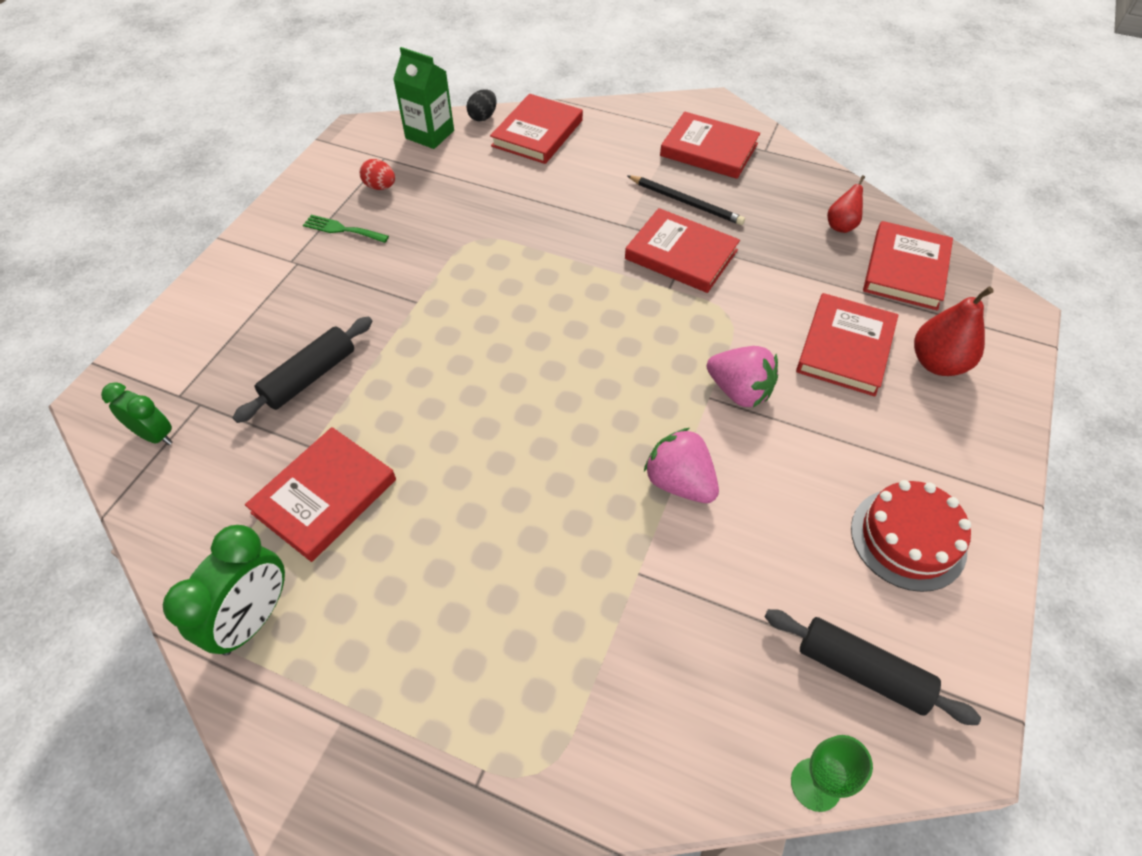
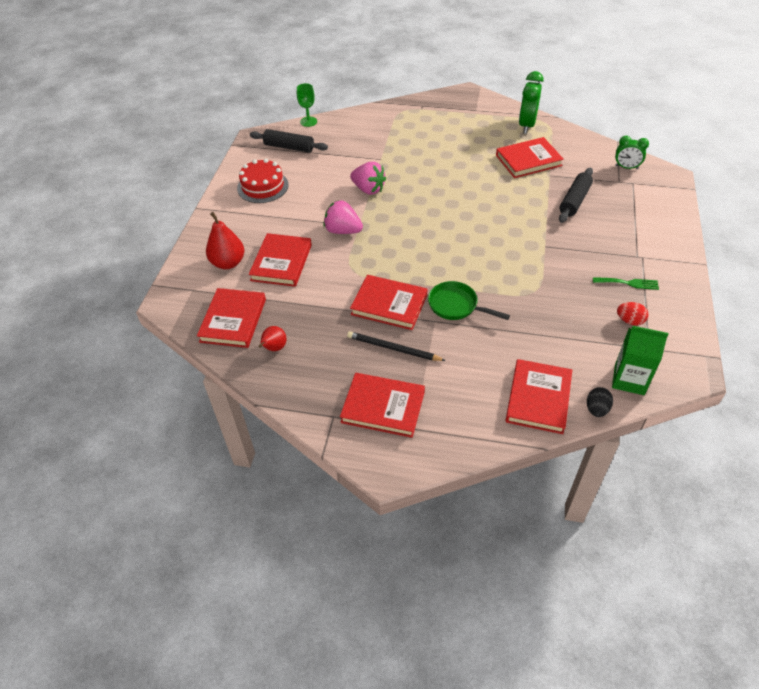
camera: 170 degrees right, 5 degrees down
red book [245,427,396,562] -> red book turned 45 degrees clockwise [496,137,564,178]
none -> green pan [428,281,510,320]

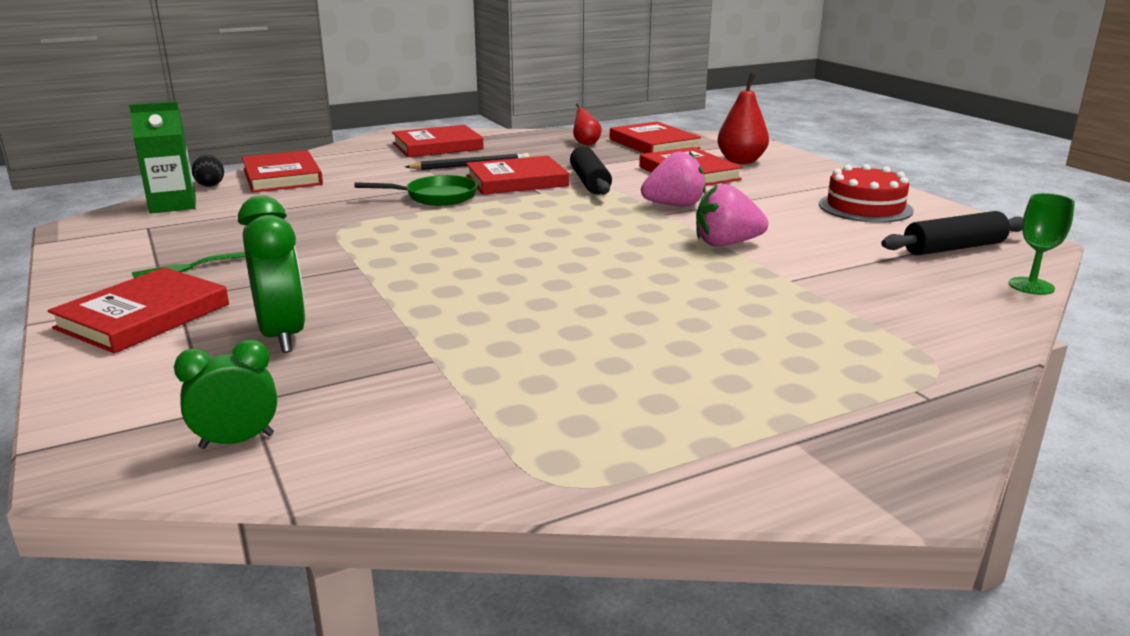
camera: 140 degrees right, 25 degrees down
red book [496,137,564,178] -> red book moved to [48,267,229,354]
green clock [519,71,544,134] -> green clock moved to [238,195,306,353]
black rolling pin [559,168,593,223] -> black rolling pin moved to [570,146,612,194]
red egg [617,302,649,326] -> none

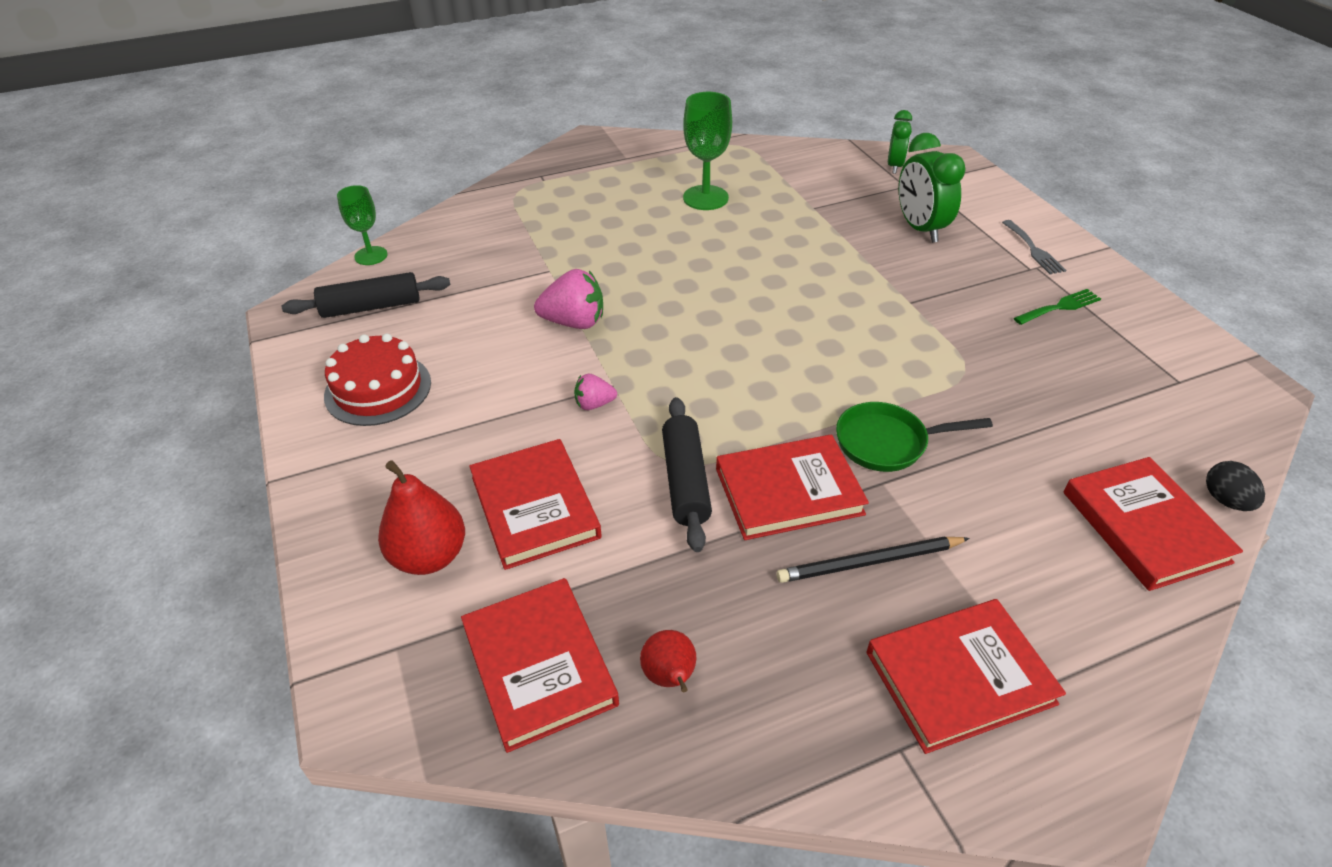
camera: 175 degrees left, 20 degrees up
red book [48,267,229,354] -> grey fork [1002,220,1066,274]
green carton [129,101,196,214] -> none
green clock [174,340,277,449] -> green clock turned 60 degrees counterclockwise [888,110,912,174]
pink strawberry [641,151,706,207] -> pink strawberry [574,374,617,410], size x0.56
none -> green goblet [683,92,732,210]

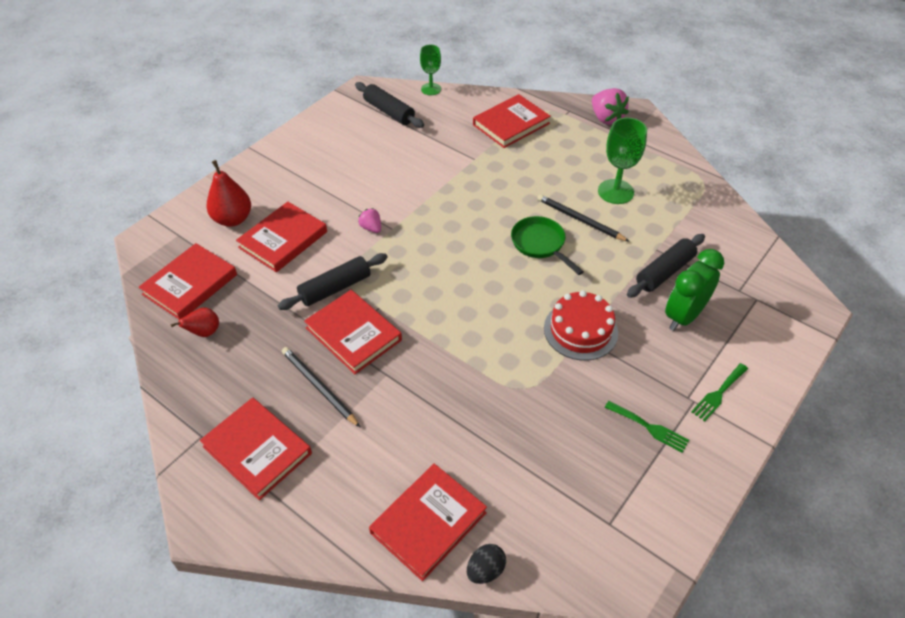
camera: 60 degrees right, 5 degrees up
red cake [324,333,431,426] -> red cake moved to [544,291,618,360]
pink strawberry [534,269,603,329] -> pink strawberry moved to [592,88,629,125]
green pan [836,402,993,472] -> green pan moved to [511,216,584,275]
green clock [888,110,912,174] -> none
grey fork [1002,220,1066,274] -> green fork [691,363,748,422]
none -> red book [473,94,551,148]
none -> black pencil [537,194,630,242]
none -> black rolling pin [627,234,705,298]

